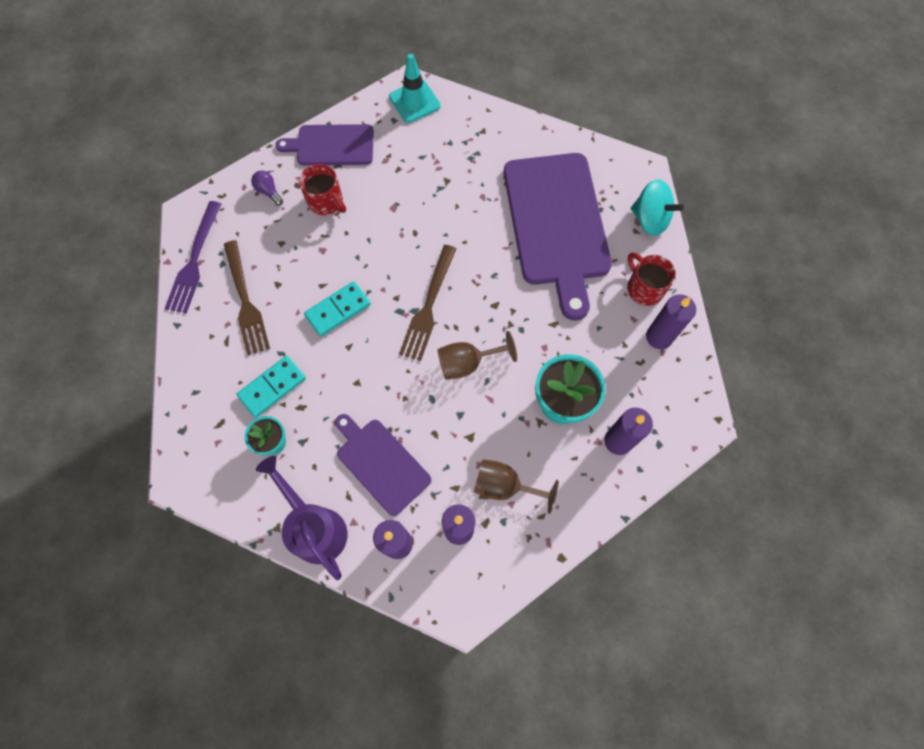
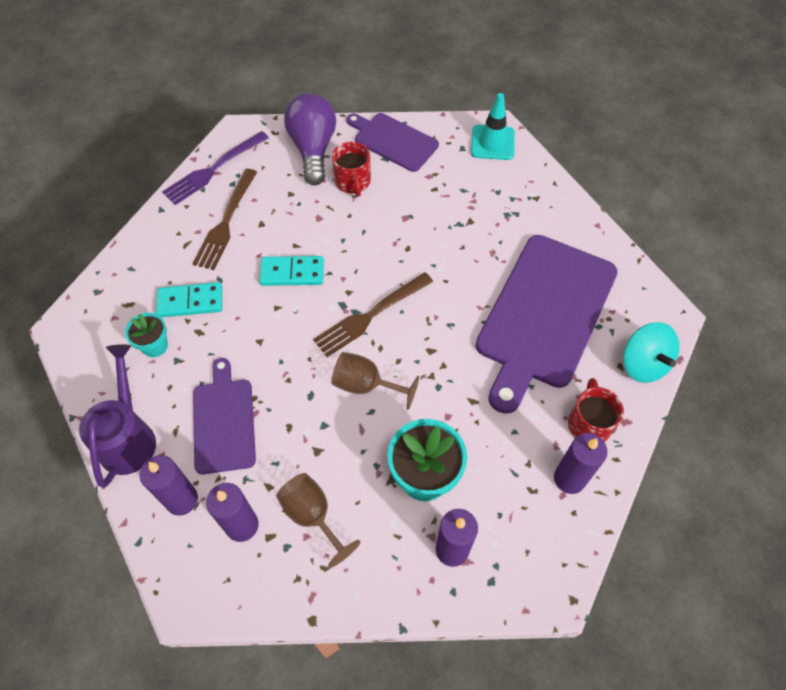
camera: 35 degrees right, 10 degrees down
purple light bulb [251,171,283,206] -> purple light bulb [284,93,336,185], size x2.38

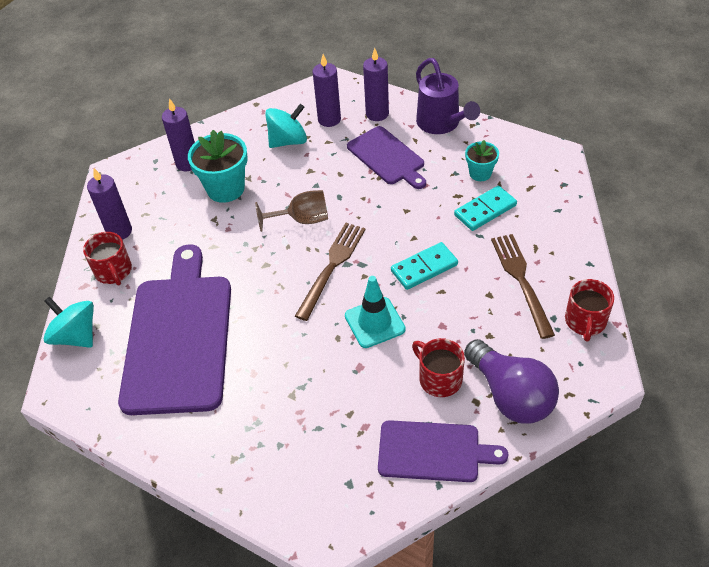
camera: 155 degrees right, 10 degrees down
purple fork [162,131,269,205] -> red mug [565,279,614,342]
brown goblet [276,473,361,568] -> turquoise spinning top [265,104,307,148]
turquoise traffic cone [471,93,515,160] -> turquoise traffic cone moved to [345,276,406,348]

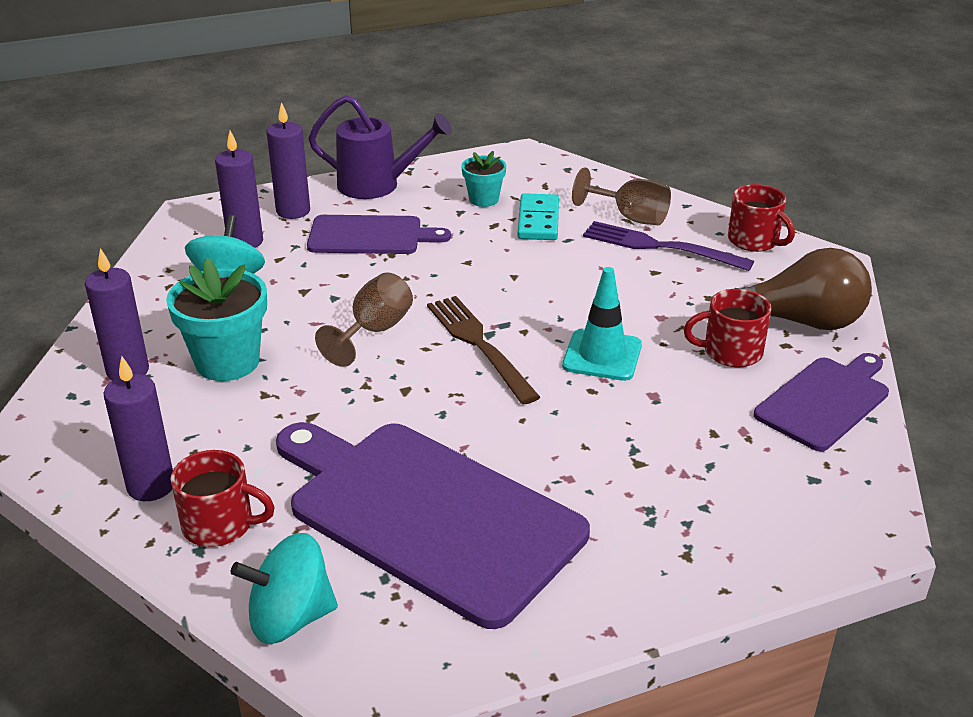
camera: 55 degrees left, 15 degrees down
turquoise domino [391,242,458,290] -> none
purple light bulb [464,339,559,424] -> brown light bulb [726,248,872,330]
brown fork [491,234,555,339] -> purple fork [583,221,754,271]
none -> brown goblet [572,167,671,225]

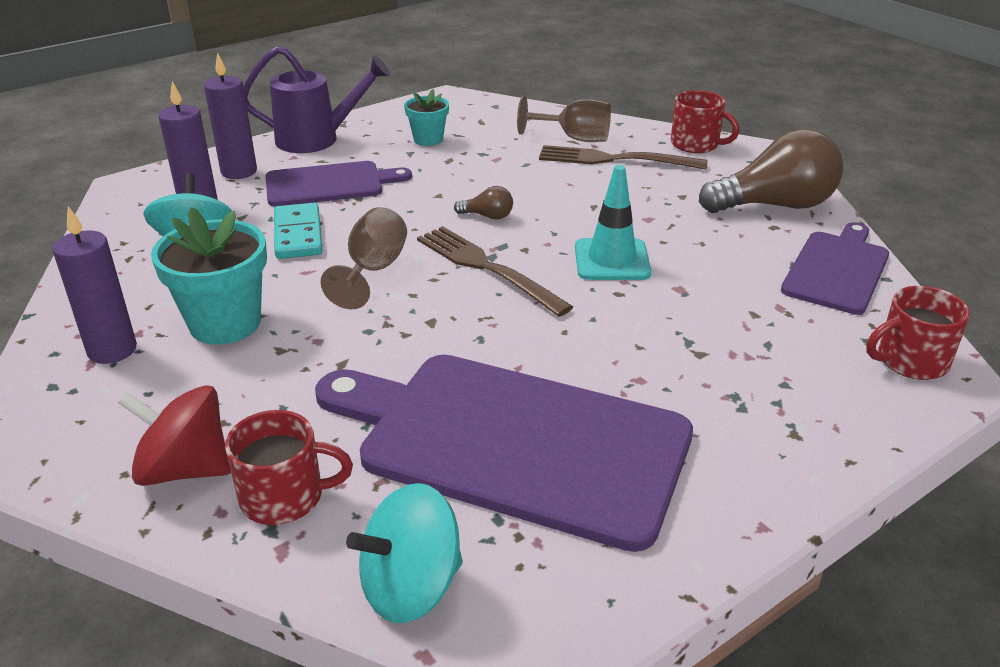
camera: 15 degrees left, 0 degrees up
purple candle [104,356,173,501] -> red spinning top [118,385,231,486]
turquoise domino [518,193,559,240] -> turquoise domino moved to [274,203,323,259]
purple fork [583,221,754,271] -> brown fork [539,145,707,169]
red mug [684,289,772,368] -> red mug moved to [866,286,970,380]
none -> brown light bulb [454,186,513,220]

